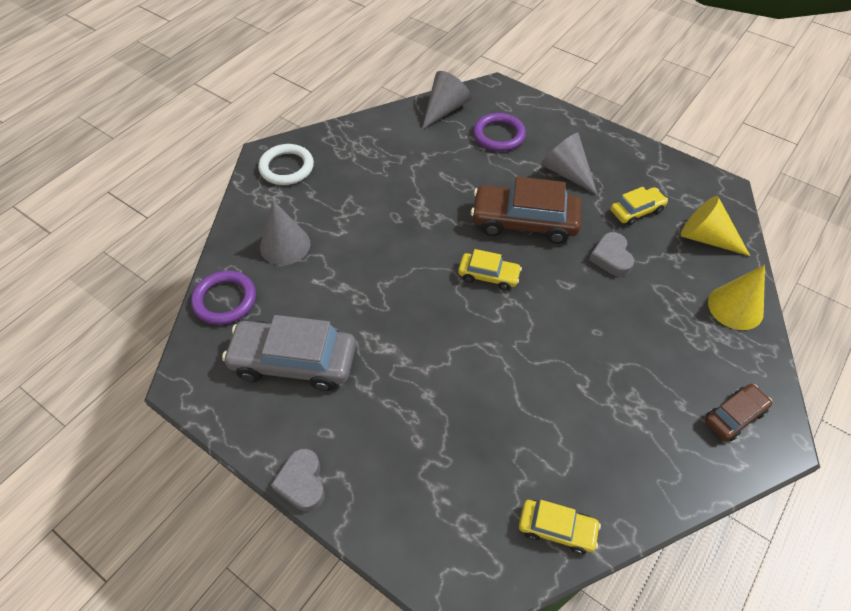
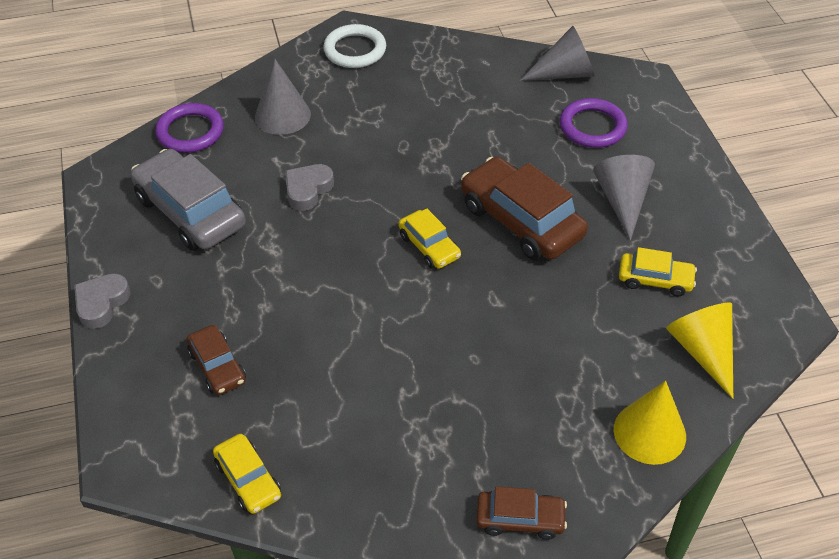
camera: 40 degrees right, 5 degrees down
grey heart [589,232,634,277] -> grey heart moved to [285,164,334,211]
none -> brown car [187,325,246,395]

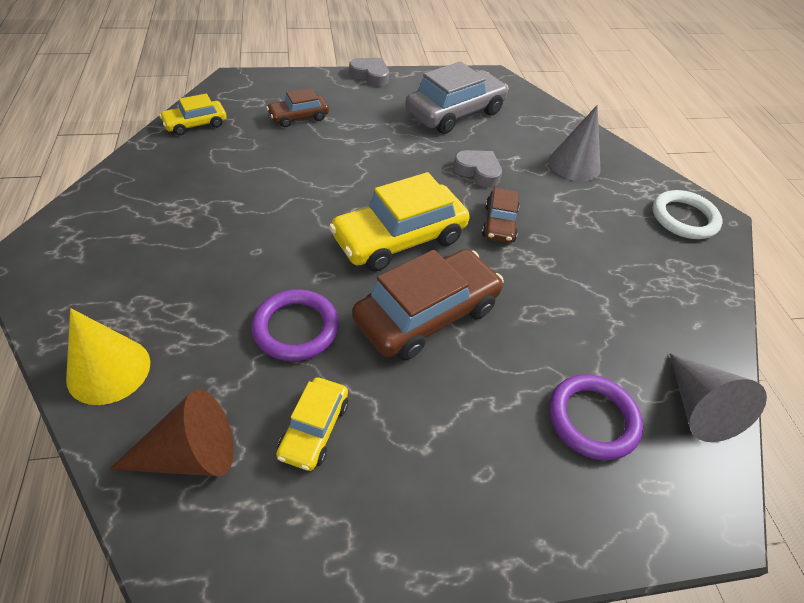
camera: 90 degrees right, 0 degrees up
purple ring [155,103,224,153] -> purple ring moved to [251,289,339,361]
yellow car [399,208,461,269] -> yellow car [329,172,470,272], size x1.87
brown car [476,486,567,540] -> brown car moved to [482,188,519,243]
grey cone [593,155,655,240] -> none
yellow cone [666,303,733,399] -> brown cone [109,389,234,476]

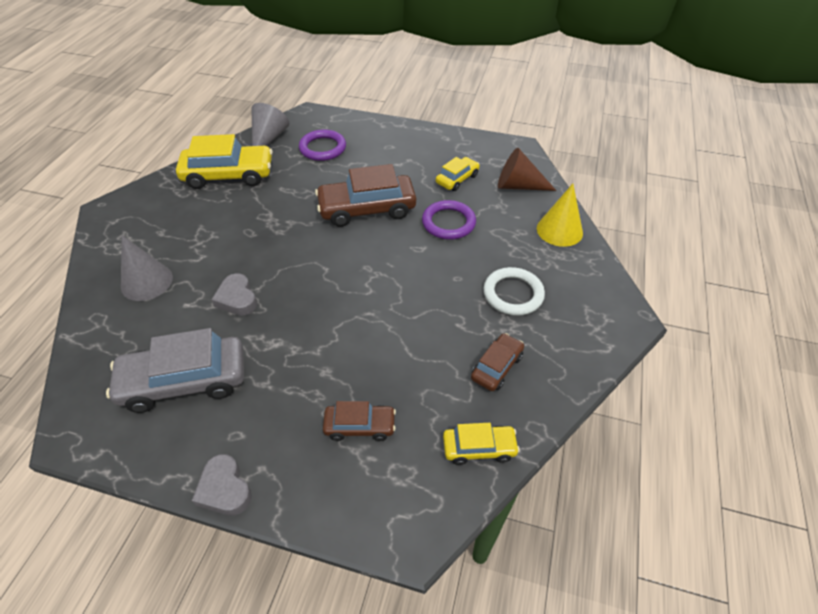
camera: 150 degrees left, 0 degrees up
yellow car [329,172,470,272] -> yellow car moved to [176,134,273,189]
brown car [482,188,519,243] -> brown car moved to [471,333,524,391]
white ring [653,190,722,239] -> white ring moved to [483,267,545,316]

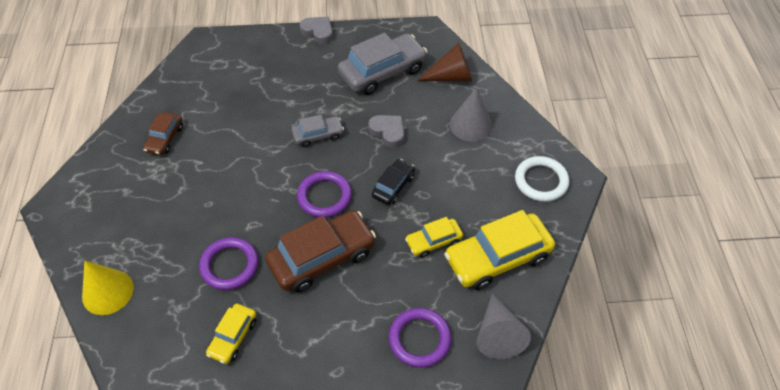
camera: 160 degrees right, 5 degrees up
brown car [323,401,396,441] -> none
yellow car [443,423,520,465] -> yellow car moved to [405,217,463,258]
white ring [483,267,545,316] -> white ring moved to [515,156,569,202]
brown cone [498,148,557,191] -> brown cone moved to [417,42,472,82]
none -> grey car [292,115,344,147]
none -> purple ring [297,171,352,218]
none -> black car [372,159,415,205]

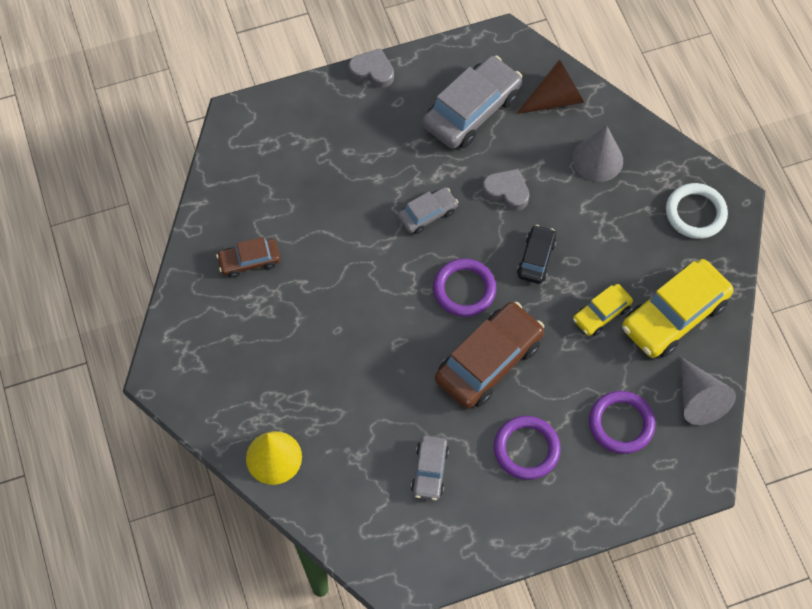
camera: 15 degrees left, 10 degrees up
brown car [143,112,183,155] -> brown car turned 75 degrees clockwise [216,237,280,278]
purple ring [199,237,258,290] -> purple ring moved to [494,416,561,480]
yellow car [206,304,256,364] -> grey car [411,435,449,500]

